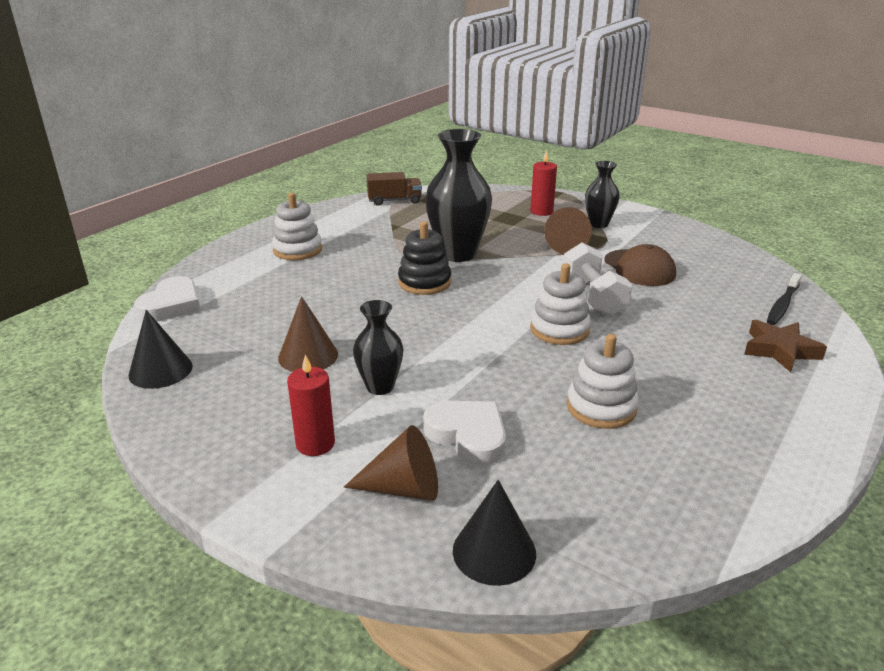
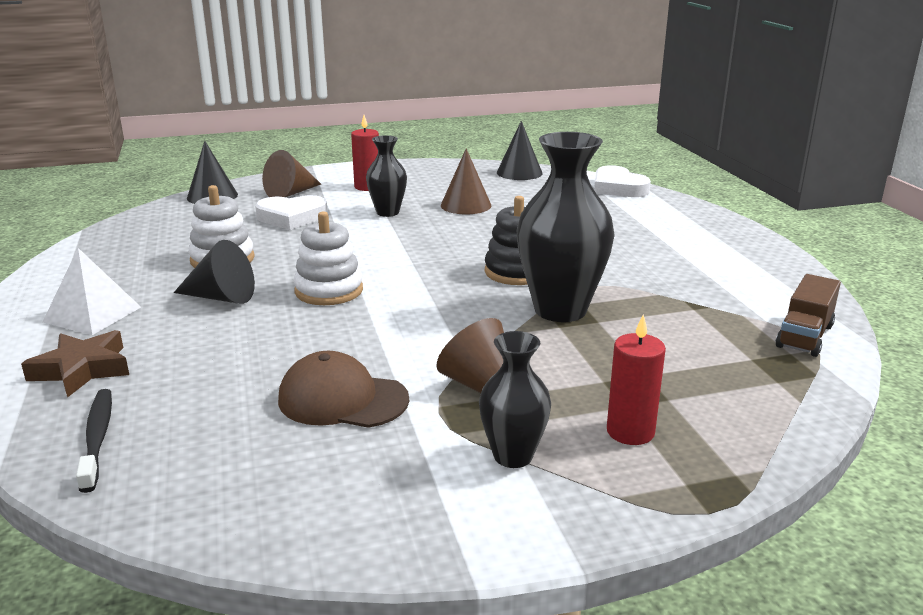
camera: 130 degrees right, 5 degrees down
white stacking toy [272,193,322,260] -> none
white dumbbell [563,243,632,316] -> none
none -> white pyramid [43,248,141,335]
none -> black cone [174,240,255,304]

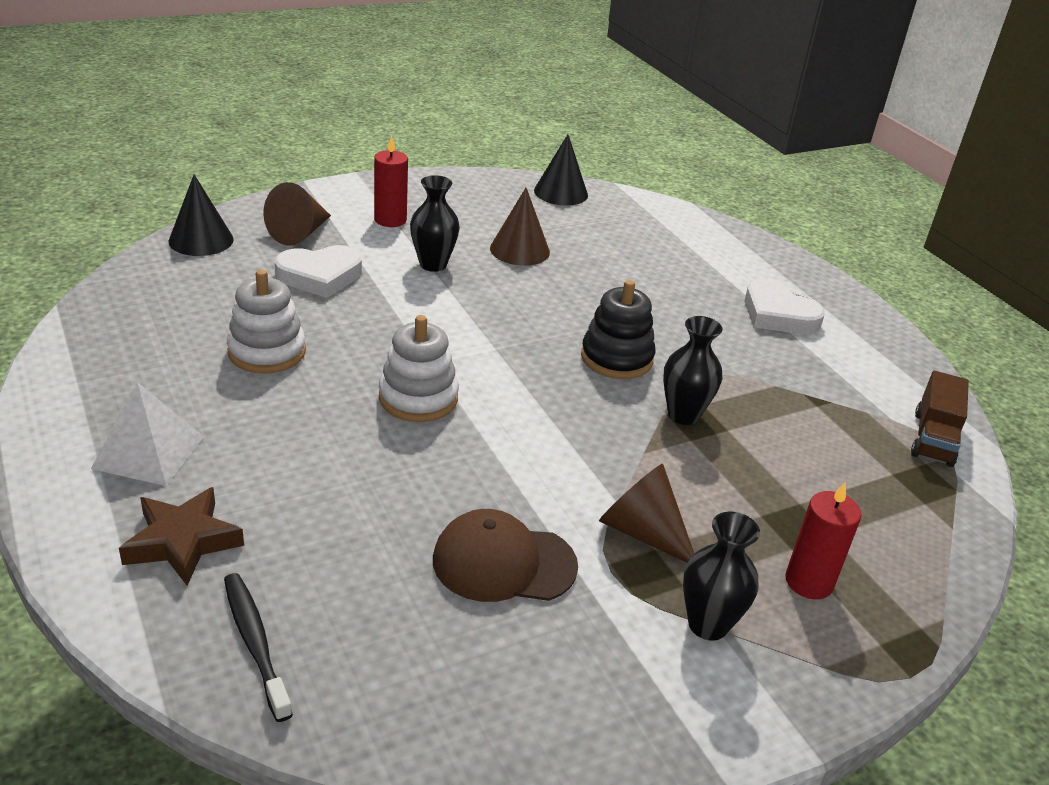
camera: 15 degrees left, 10 degrees up
black cone [174,240,255,304] -> none
black vase [517,132,615,322] -> black vase [663,316,723,425], size x0.56
white heart [594,165,651,197] -> white heart moved to [744,278,825,334]

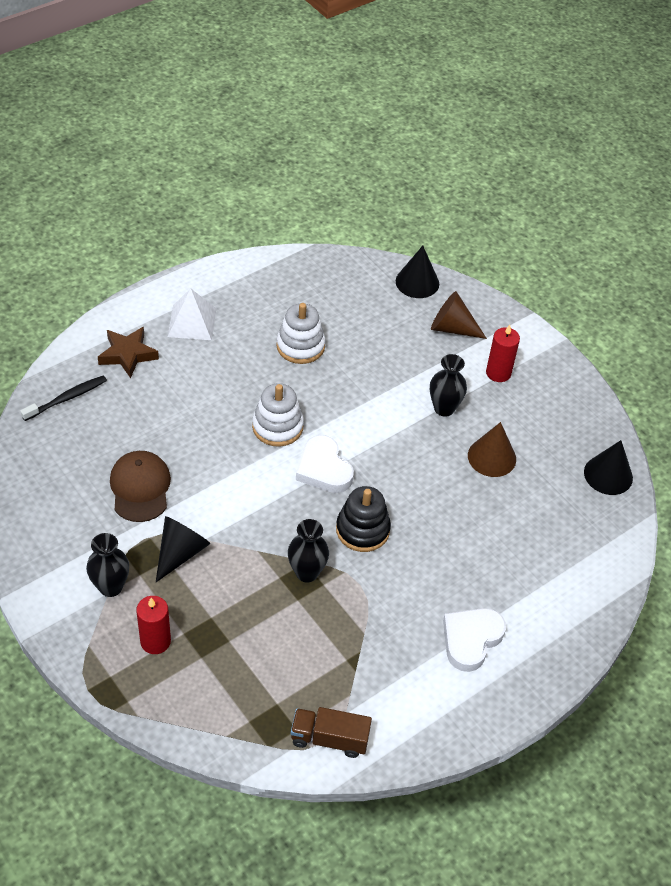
camera: 80 degrees right, 15 degrees up
white heart [275,245,362,298] -> white heart moved to [296,435,354,493]
brown cone [599,464,694,563] -> black cone [156,516,211,582]

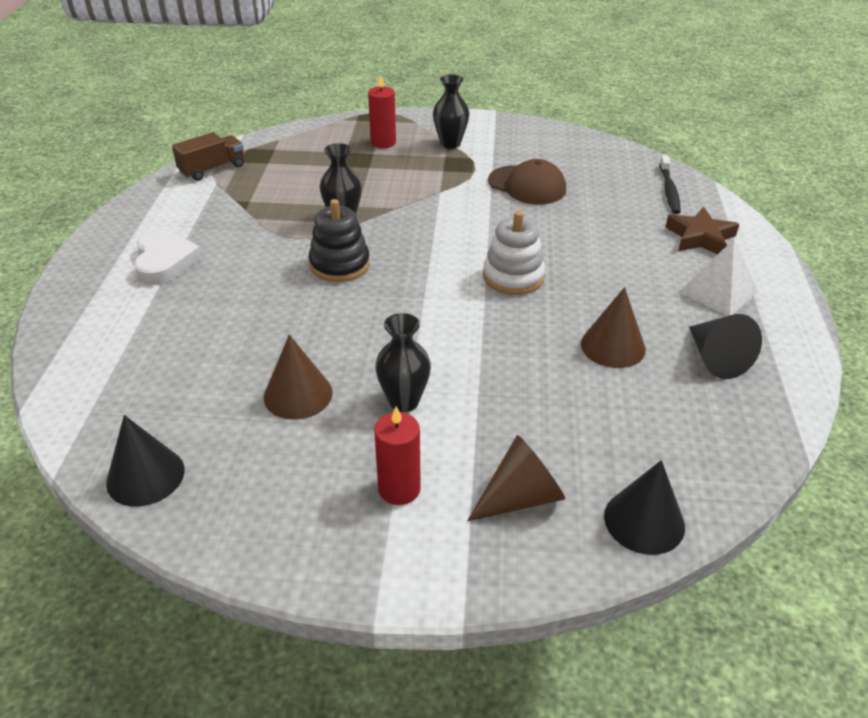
camera: 135 degrees right, 10 degrees down
black cone [156,516,211,582] -> black cone moved to [689,314,762,379]
white stacking toy [276,303,326,364] -> brown cone [581,287,646,368]
white heart [296,435,354,493] -> none

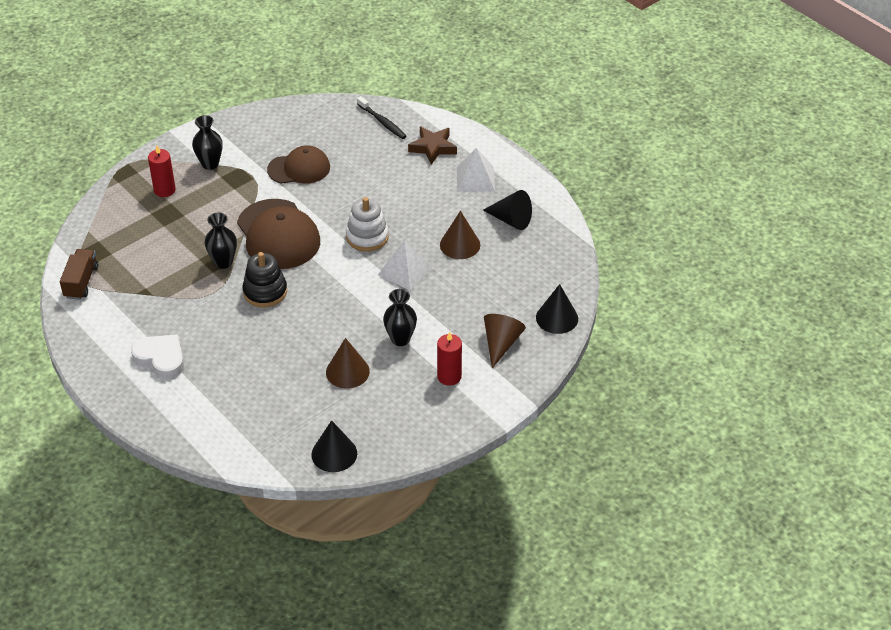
camera: 45 degrees left, 5 degrees up
none -> brown cap [237,199,320,269]
none -> white pyramid [378,240,432,291]

